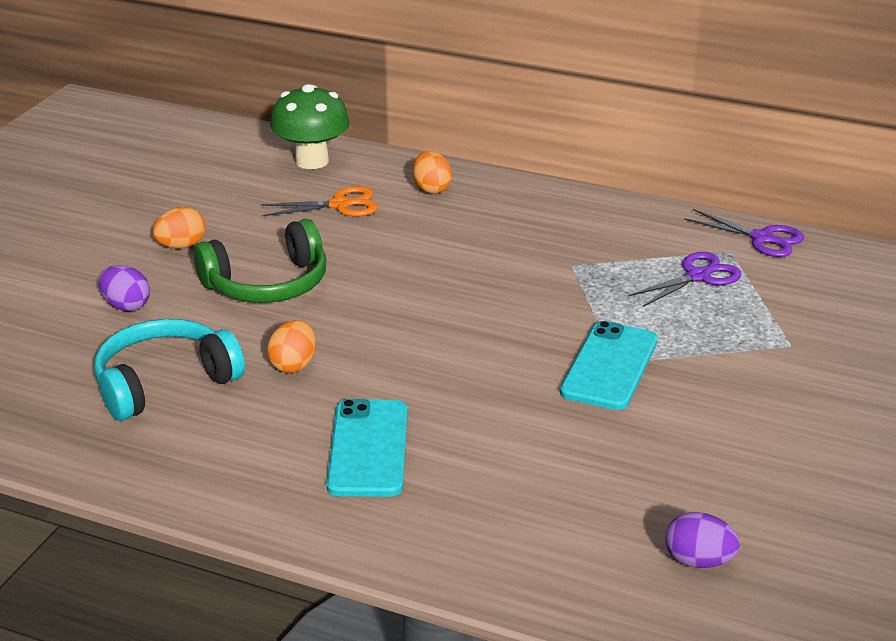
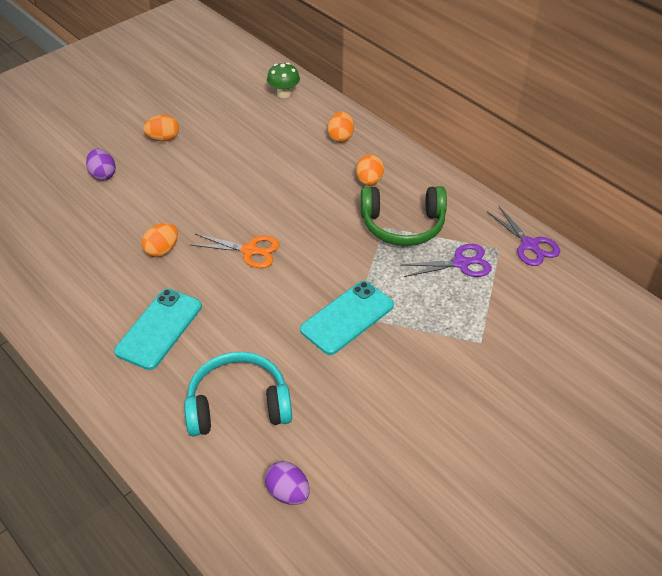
camera: 25 degrees right, 15 degrees up
turquoise headphones [94,319,245,421] -> turquoise headphones moved to [184,352,292,437]
green headphones [194,219,326,303] -> green headphones moved to [361,186,447,246]
orange scissors [261,186,378,216] -> orange scissors moved to [191,234,279,268]
green mushroom [270,84,350,169] -> green mushroom [267,63,300,98], size x0.62
none -> orange egg [356,155,384,186]

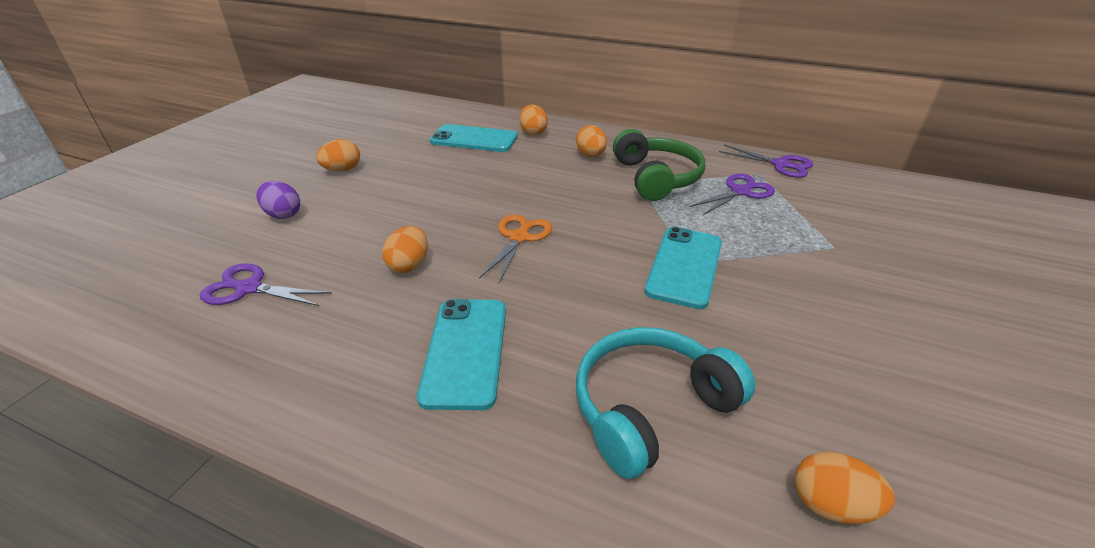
camera: 25 degrees left, 10 degrees down
orange scissors [191,234,279,268] -> orange scissors turned 60 degrees counterclockwise [479,215,552,283]
purple egg [265,461,310,505] -> orange egg [795,452,895,524]
green mushroom [267,63,300,98] -> none
green headphones [361,186,447,246] -> green headphones turned 75 degrees counterclockwise [613,129,705,201]
none -> purple scissors [200,263,332,306]
none -> turquoise phone [430,124,518,152]

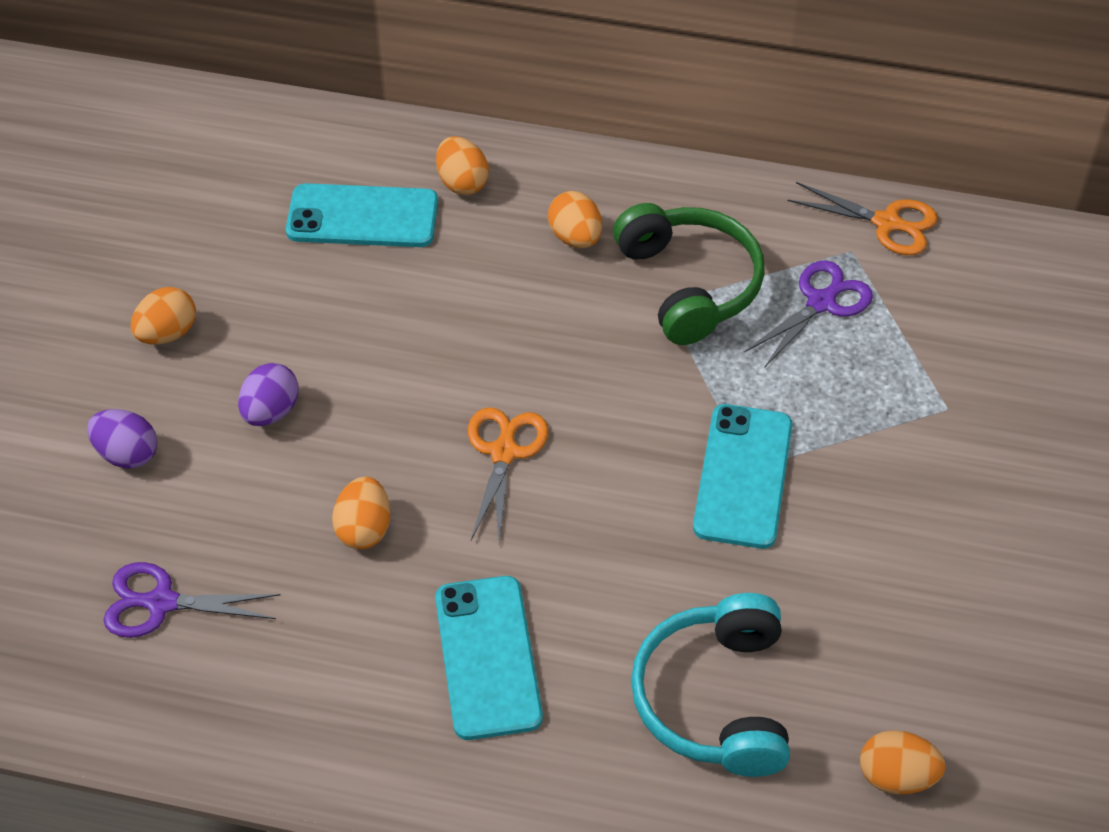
camera: 10 degrees left, 15 degrees up
turquoise headphones [576,327,755,479] -> turquoise headphones turned 45 degrees counterclockwise [631,593,790,777]
purple scissors [719,145,813,178] -> orange scissors [788,182,938,255]
none -> purple egg [238,363,299,426]

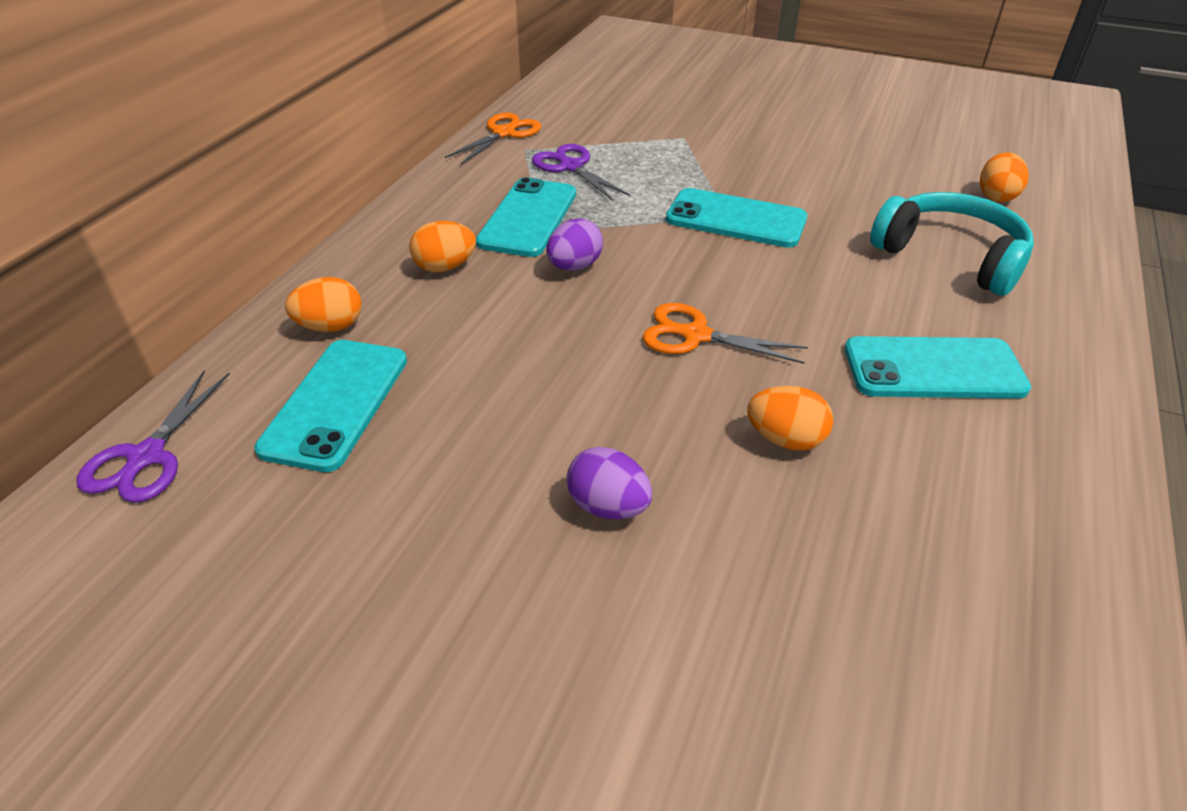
camera: 80 degrees left, 10 degrees down
purple egg [87,409,157,468] -> purple egg moved to [546,218,603,271]
purple scissors [103,562,281,638] -> purple scissors moved to [76,370,230,503]
orange egg [131,287,196,344] -> none
green headphones [613,203,765,345] -> turquoise phone [476,177,576,257]
turquoise headphones [631,593,790,777] -> turquoise headphones turned 150 degrees counterclockwise [870,192,1034,296]

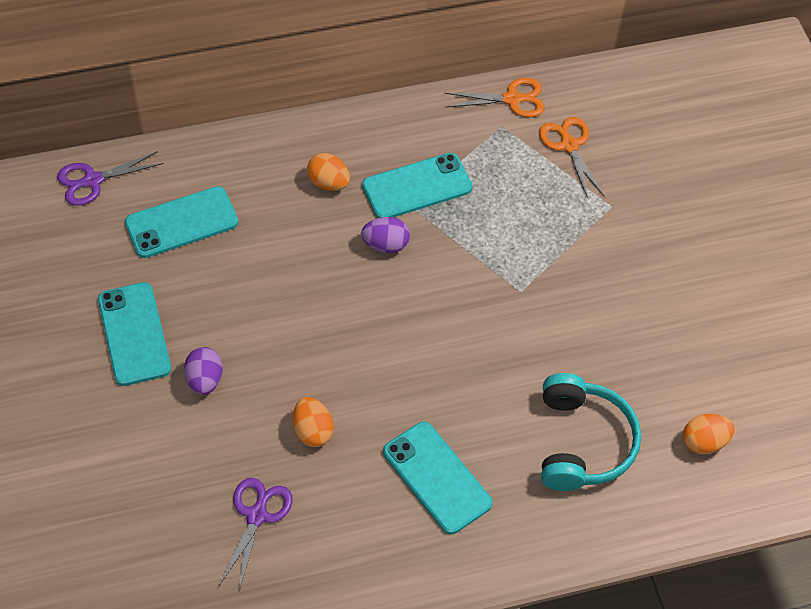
camera: 50 degrees right, 15 degrees up
orange egg [285,277,362,332] -> none
purple scissors [532,144,630,201] -> purple scissors moved to [219,478,293,590]
orange scissors [642,303,808,364] -> orange scissors moved to [539,117,604,198]
turquoise phone [666,188,807,248] -> turquoise phone moved to [98,282,171,386]

